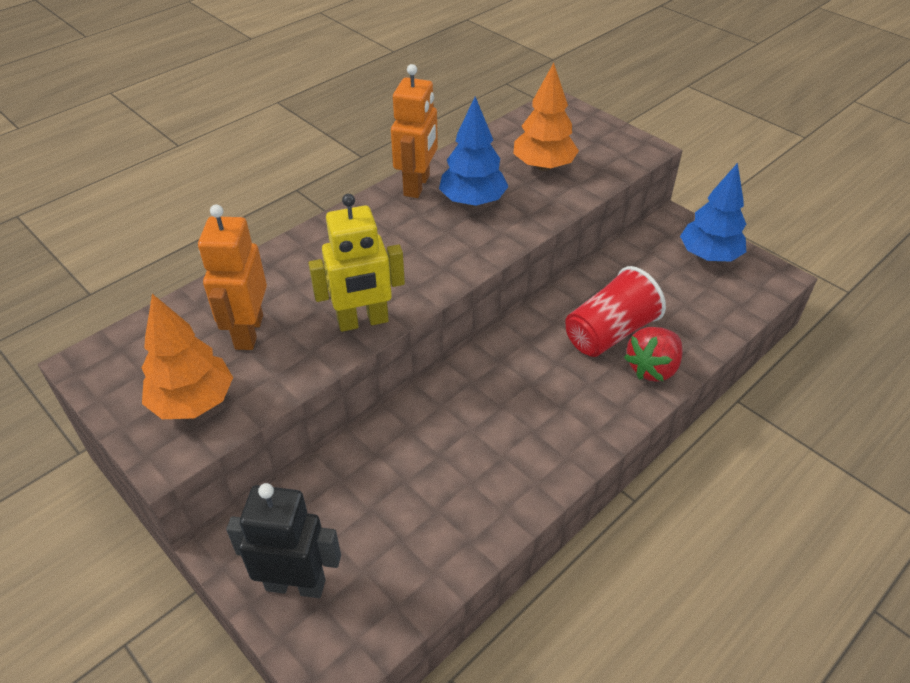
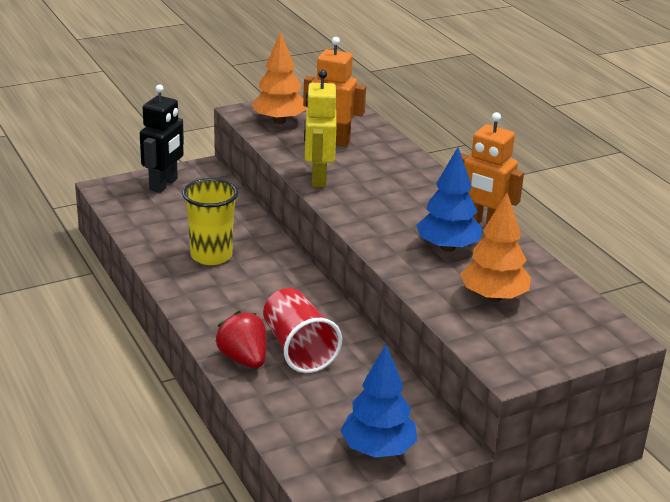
camera: 105 degrees right, 15 degrees down
none -> yellow cup [182,178,238,265]

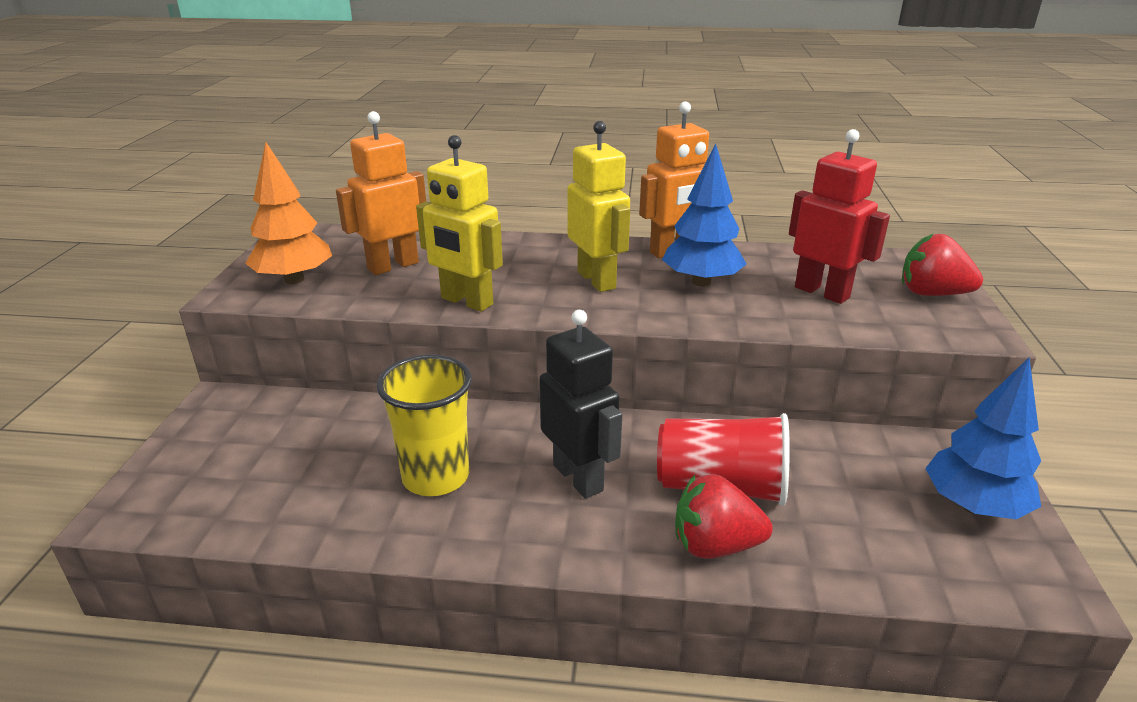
camera: 55 degrees left, 0 degrees up
black robot [140,85,184,193] -> black robot moved to [539,310,622,499]
orange tree [460,193,531,302] -> red robot [789,129,890,304]
none -> yellow robot [568,121,630,292]
none -> red strawberry [902,233,983,296]

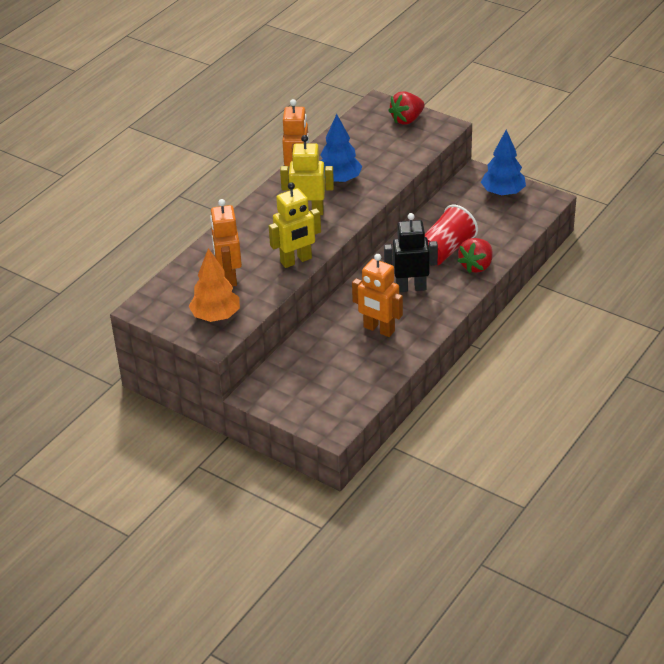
camera: 60 degrees left, 10 degrees up
yellow cup [376,354,472,496] -> orange robot [352,254,403,337]
red robot [789,129,890,304] -> none

